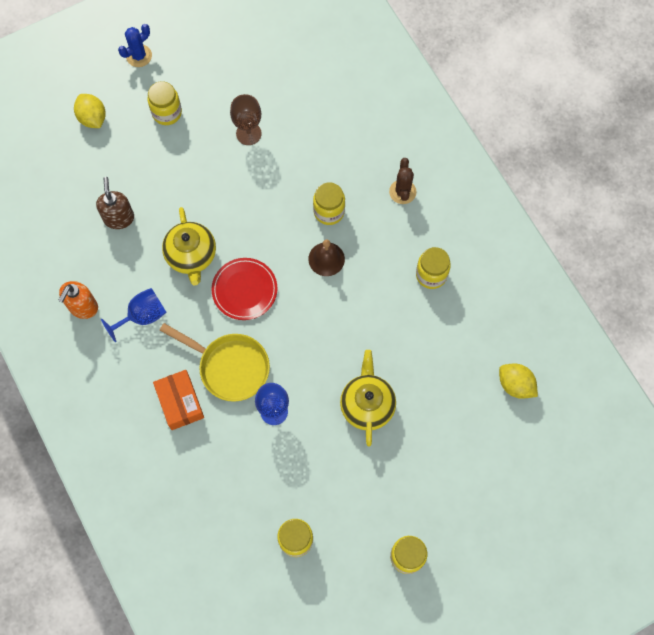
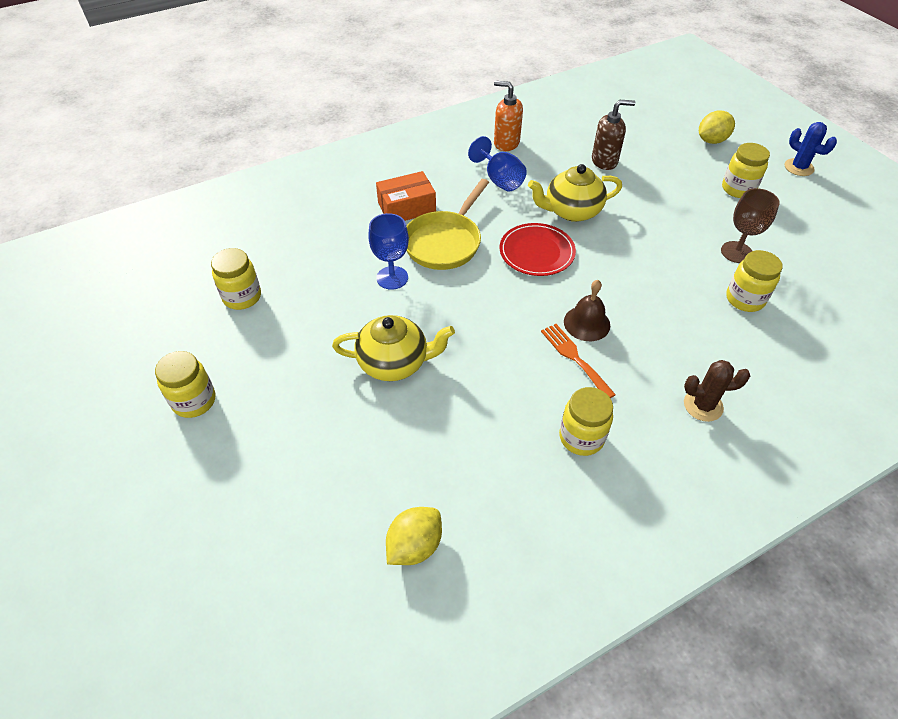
camera: 90 degrees right, 20 degrees down
yellow jar [313,182,345,225] -> yellow jar moved to [726,250,783,312]
none -> orange fork [541,324,616,398]

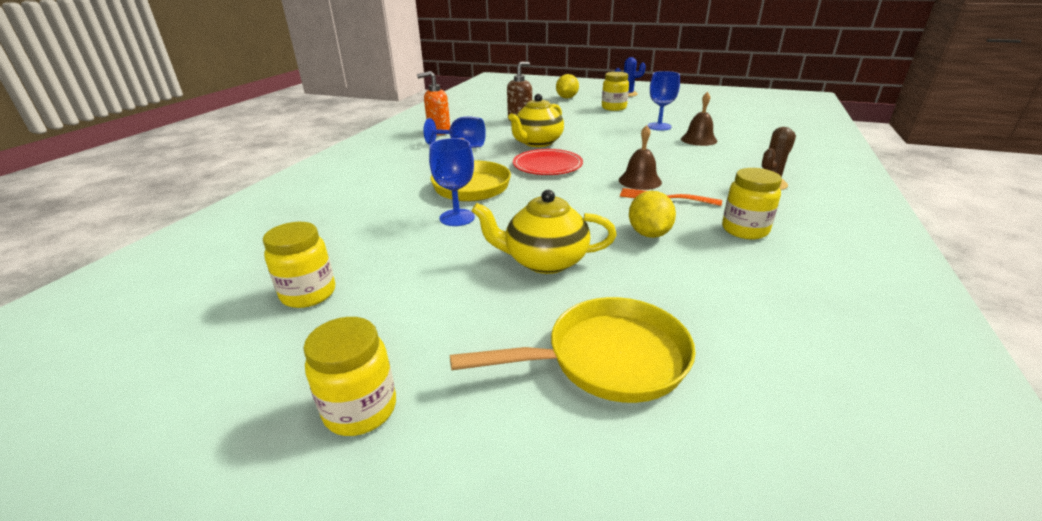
camera: 40 degrees left, 20 degrees down
yellow teapot [332,315,455,381] -> yellow teapot turned 135 degrees counterclockwise [472,190,617,274]
orange box [376,171,436,221] -> none
yellow lemon [386,507,442,565] -> yellow lemon moved to [629,191,676,238]
brown goblet [721,188,780,263] -> blue goblet [647,71,680,131]
yellow jar [726,250,783,312] -> brown bell [681,92,717,146]
none -> yellow pan [450,297,696,403]

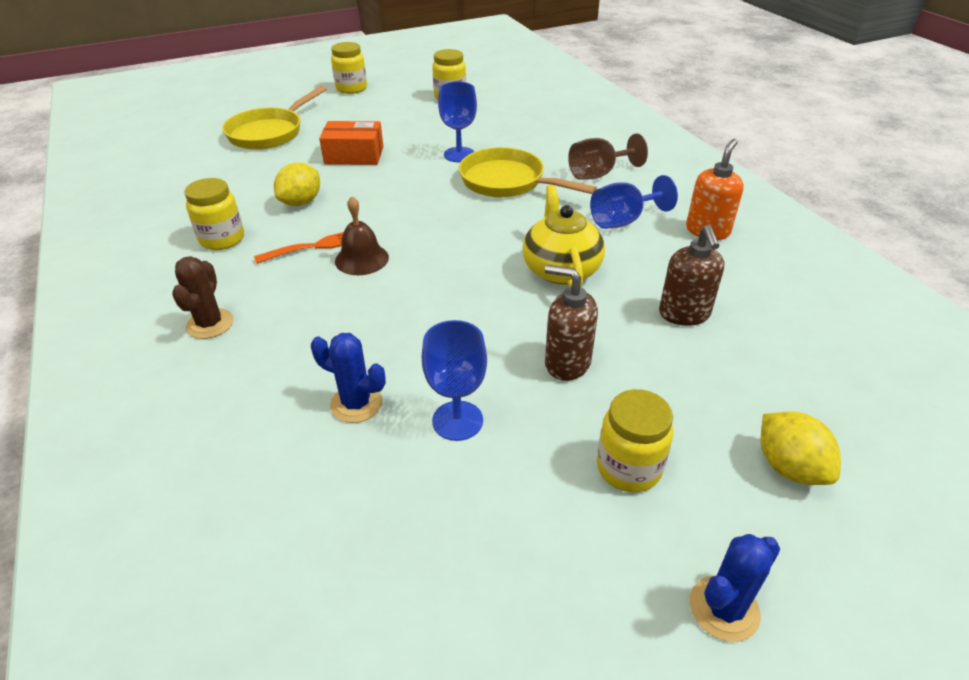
camera: 135 degrees right, 10 degrees up
yellow teapot [472,190,617,274] -> orange box [319,121,383,165]
red plate [513,149,583,175] -> none
yellow lemon [629,191,676,238] -> yellow lemon turned 75 degrees clockwise [274,163,320,206]
brown bell [681,92,717,146] -> blue cactus [311,333,386,423]
none -> brown soap dispenser [545,265,598,381]
none -> brown goblet [568,133,648,180]

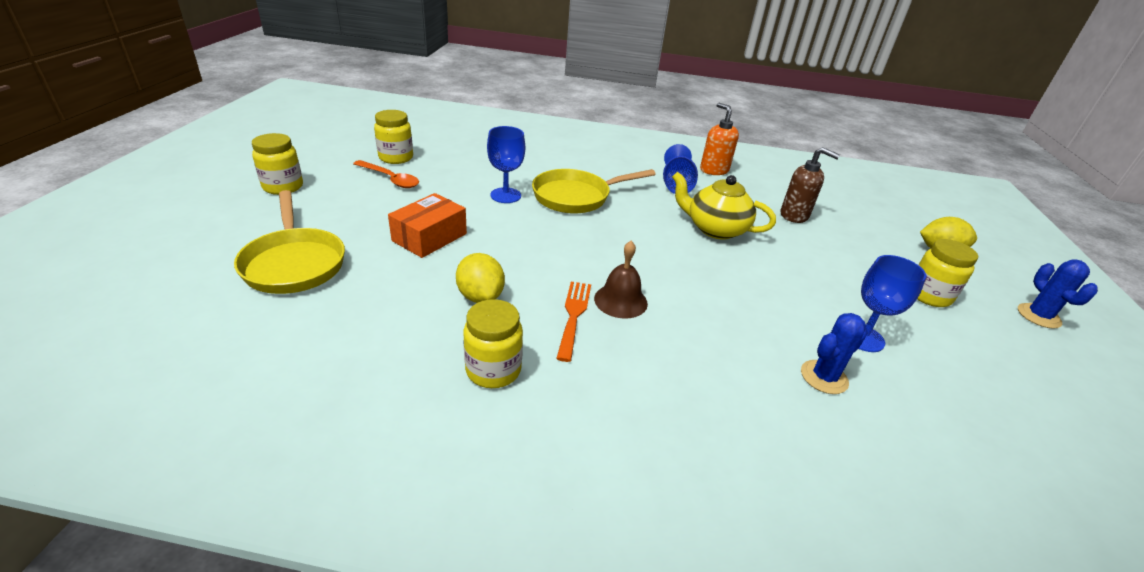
camera: 60 degrees left, 5 degrees down
brown cactus [172,256,233,339] -> none
brown soap dispenser [545,265,598,381] -> none
brown goblet [568,133,648,180] -> none
none -> orange spoon [353,160,419,188]

